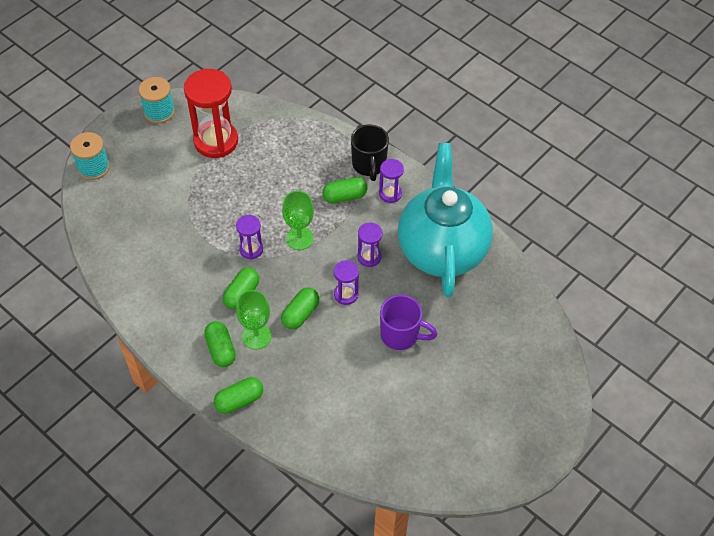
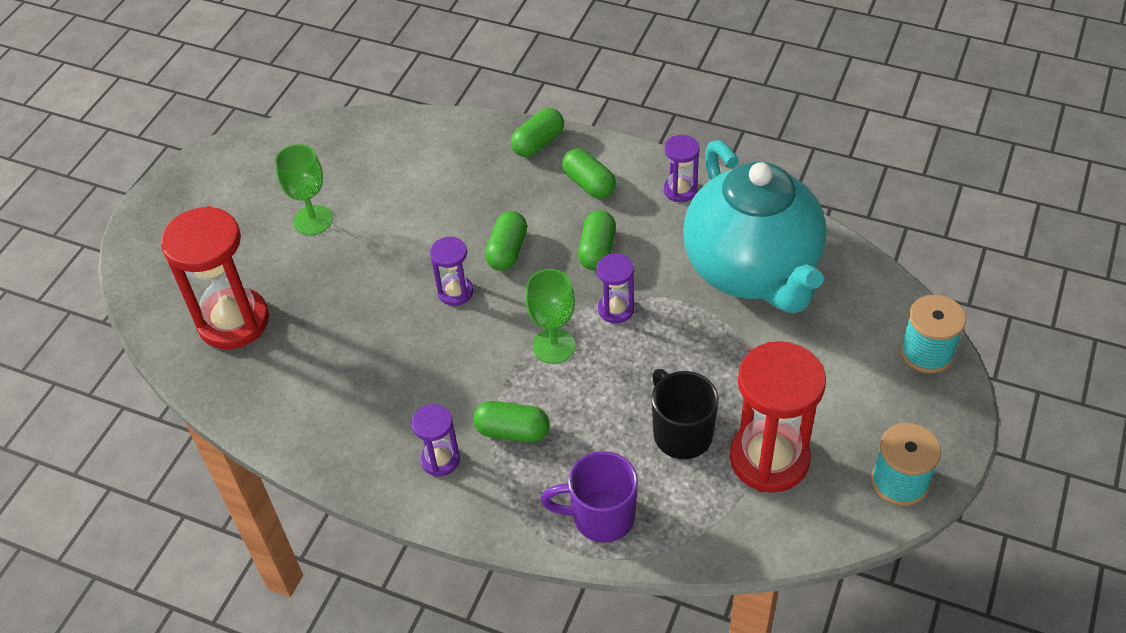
camera: 165 degrees right, 5 degrees down
green goblet [236,290,271,349] -> green goblet moved to [275,144,333,235]
green capsule [322,177,367,204] -> green capsule turned 45 degrees clockwise [473,401,549,443]
black mug [351,125,389,181] -> black mug moved to [652,369,719,459]
purple hourglass [357,223,383,267] -> purple hourglass moved to [664,135,700,202]
purple mug [380,295,437,350] -> purple mug moved to [541,451,638,543]
turquoise teapot [398,143,493,297] -> turquoise teapot moved to [683,140,827,313]
none -> red hourglass [161,206,269,349]

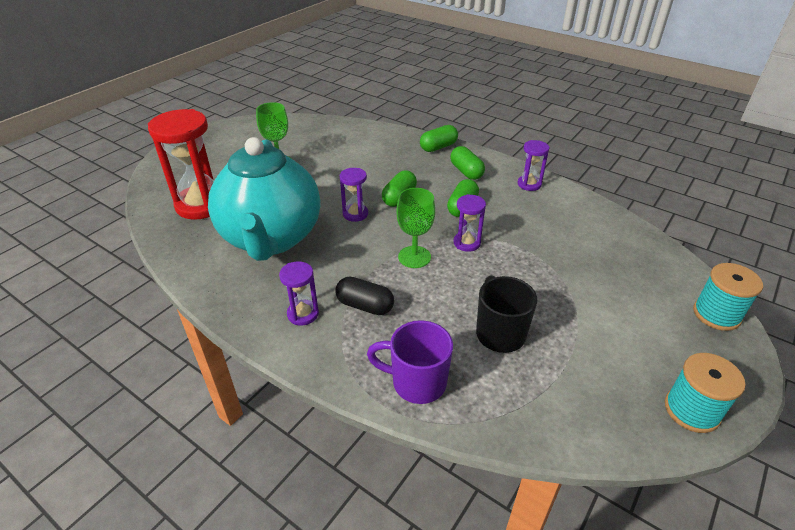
camera: 10 degrees right, 10 degrees down
green capsule [473,401,549,443] -> black capsule [335,277,394,315]
turquoise teapot [683,140,827,313] -> turquoise teapot moved to [208,137,320,261]
red hourglass [730,341,826,493] -> none

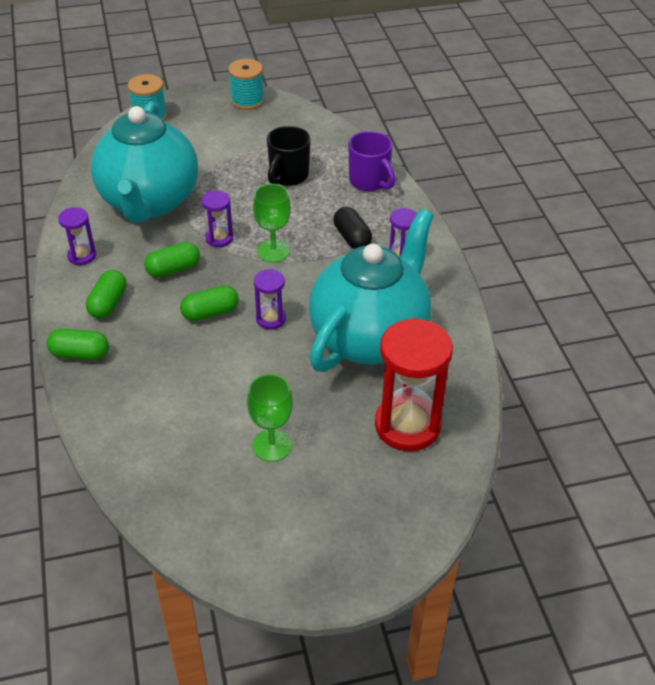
camera: 140 degrees left, 5 degrees up
none -> turquoise teapot [91,102,198,223]

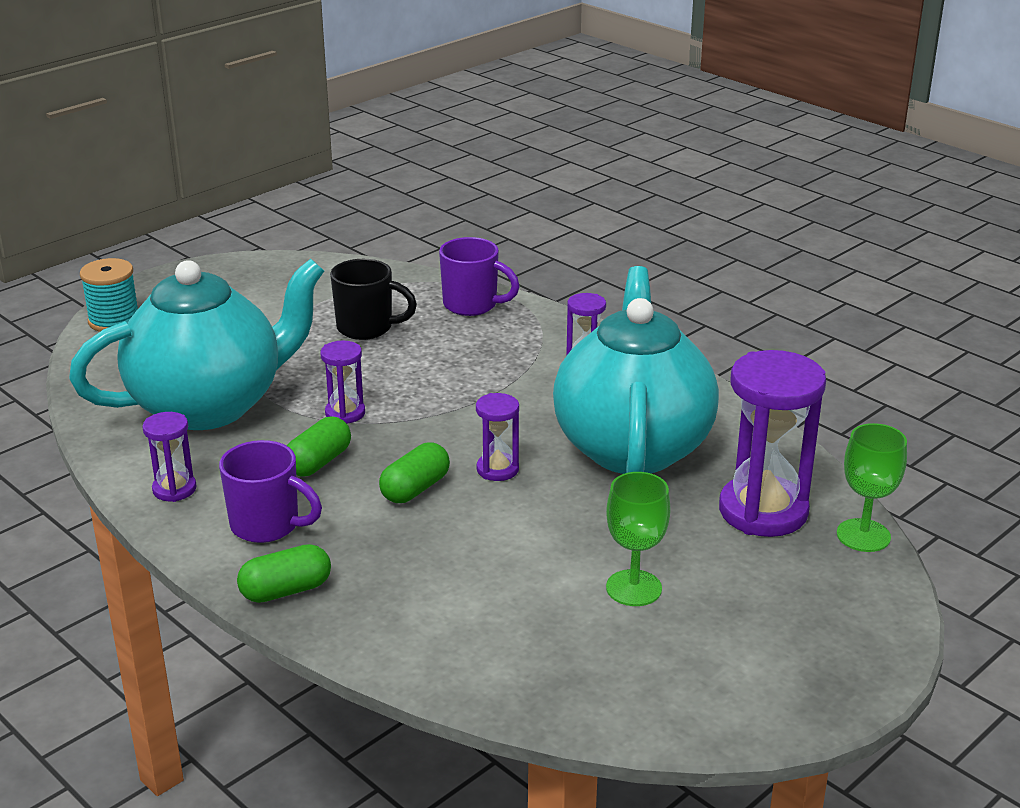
camera: 30 degrees left, 15 degrees down
green capsule [86,270,126,319] -> purple mug [219,440,322,543]
turquoise teapot [91,102,198,223] -> turquoise teapot turned 90 degrees counterclockwise [69,259,324,430]
turquoise spool [228,59,264,110] -> none
green goblet [253,184,291,262] -> green goblet moved to [837,423,907,552]
black mug [267,126,311,186] -> black mug turned 75 degrees counterclockwise [330,259,417,340]
black capsule [333,207,372,249] -> none
red hourglass [375,318,453,451] -> purple hourglass [719,350,826,537]

